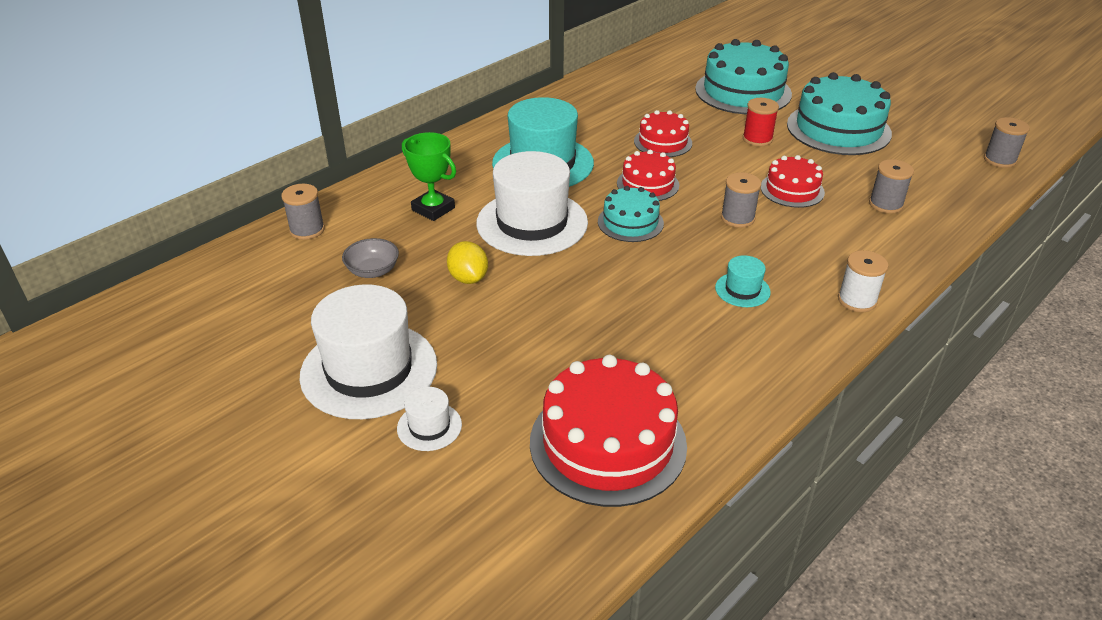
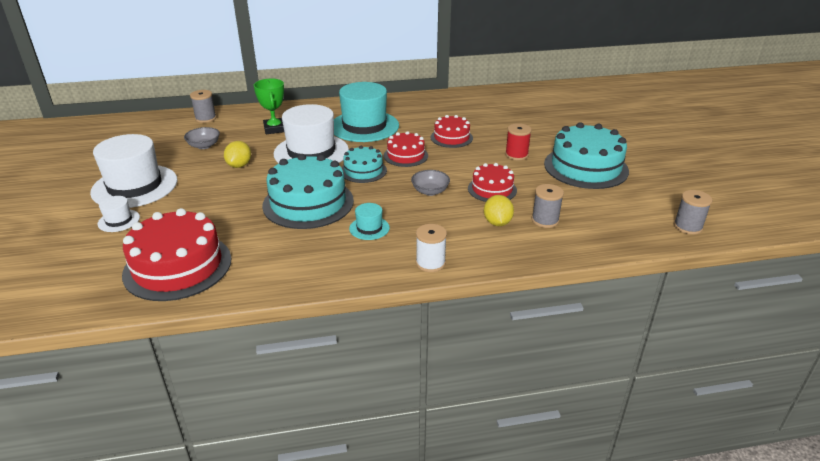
camera: 35 degrees right, 5 degrees down
turquoise cake [695,39,792,114] -> turquoise cake moved to [262,154,354,229]
grey spool [721,172,761,228] -> grey bowl [411,170,450,196]
none -> yellow lemon [484,195,514,226]

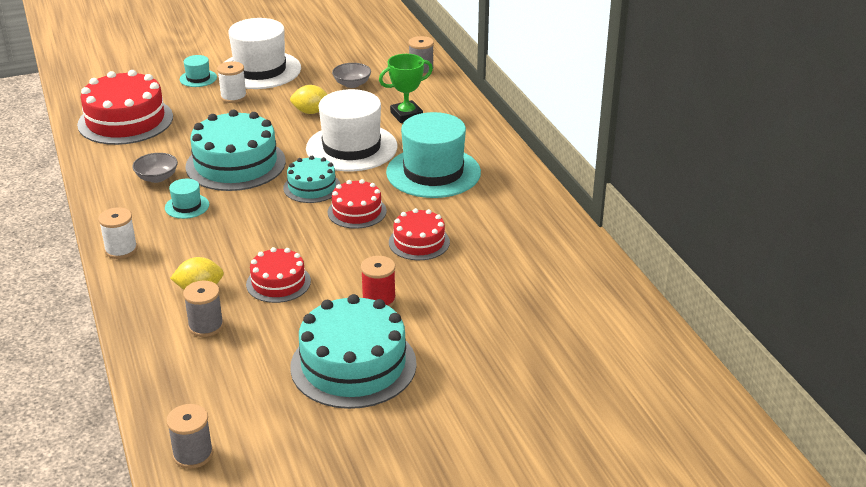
camera: 80 degrees right, 0 degrees up
white hat [98,196,140,232] -> turquoise hat [180,55,217,87]
grey bowl [411,170,450,196] -> grey bowl moved to [132,153,178,183]
none -> white spool [217,61,247,103]

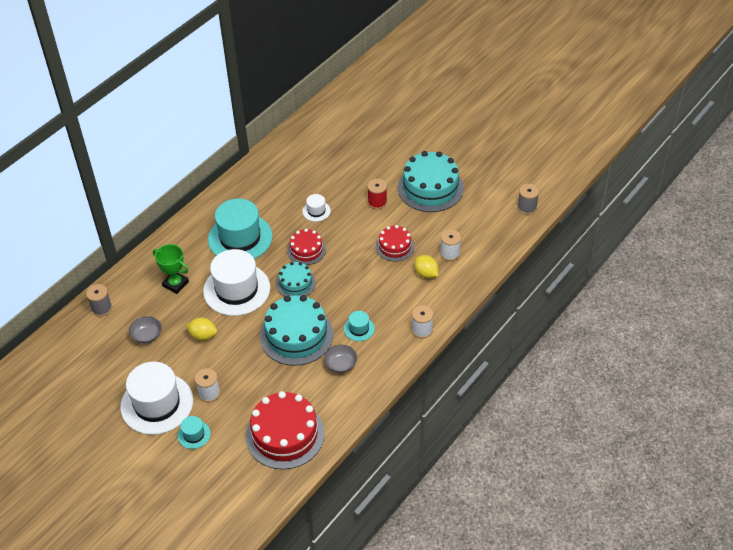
camera: 120 degrees left, 15 degrees up
grey spool [183,281,224,337] -> white spool [440,229,461,261]
yellow lemon [290,85,327,114] -> yellow lemon turned 45 degrees counterclockwise [186,318,217,341]
red cake [389,208,450,260] -> white hat [302,194,331,222]

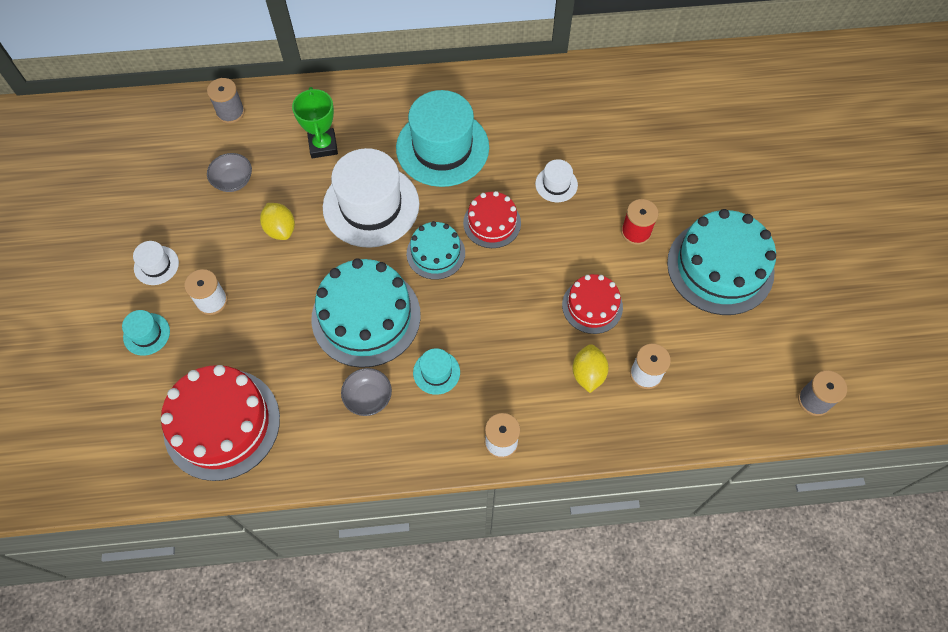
camera: 45 degrees right, 15 degrees up
white hat [120,362,193,435] -> white hat [133,241,179,285], size x0.45

